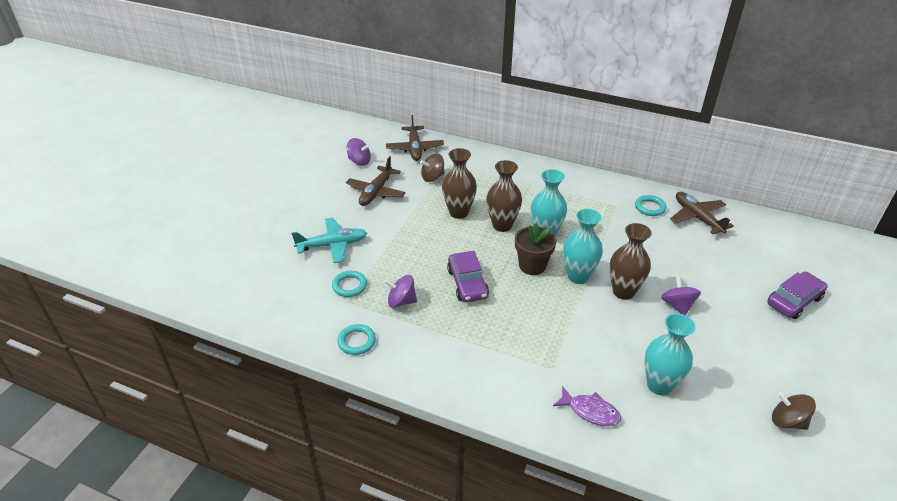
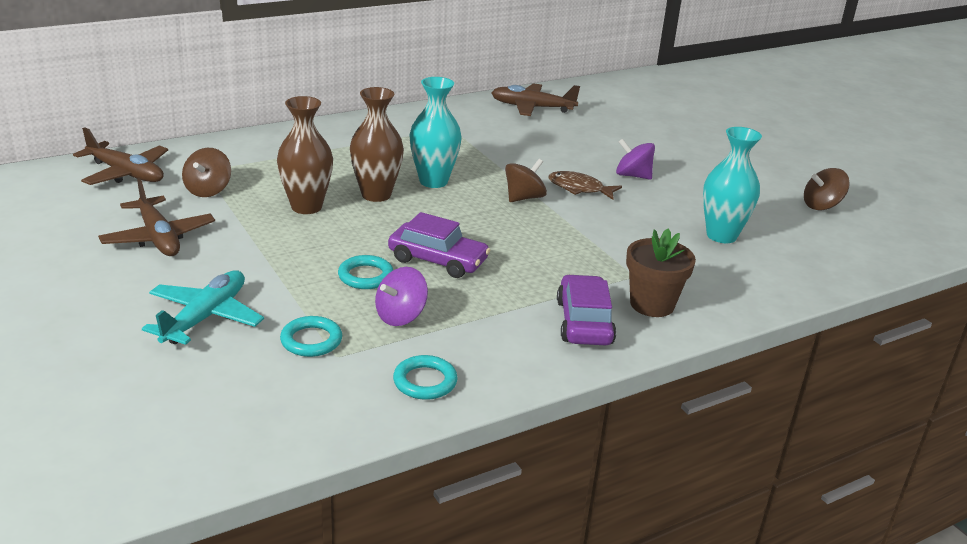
camera: 55 degrees left, 10 degrees down
purple spinning top [346,138,371,166] -> none
brown flower pot [515,223,556,275] -> brown flower pot moved to [626,229,696,317]
purple fish [553,386,621,426] -> none
turquoise vase [563,209,603,284] -> brown spinning top [505,159,547,202]
brown vase [610,223,652,300] -> brown fish [548,171,622,200]
turquoise ring [635,195,666,216] -> turquoise ring moved to [338,255,393,289]
purple car [767,271,828,319] -> purple car moved to [557,274,616,345]

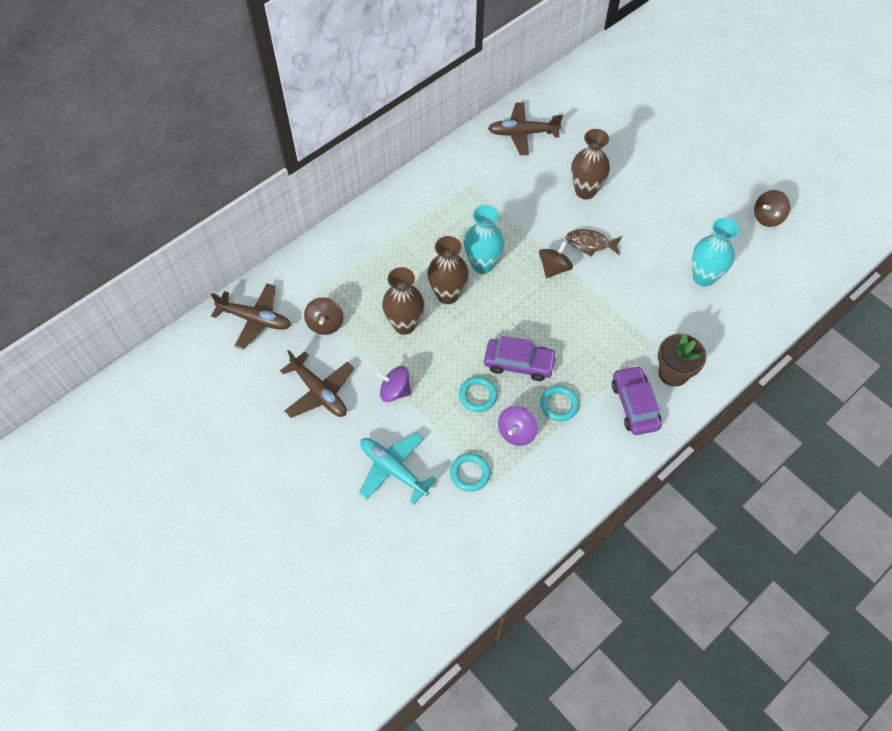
camera: 10 degrees left, 30 degrees up
turquoise plane [142,270,264,345] -> turquoise plane turned 60 degrees counterclockwise [359,433,437,504]
turquoise ring [393,355,458,400] -> turquoise ring moved to [540,386,579,421]
purple spinning top [616,139,655,180] -> purple spinning top moved to [377,366,411,402]
none -> brown vase [571,129,610,200]

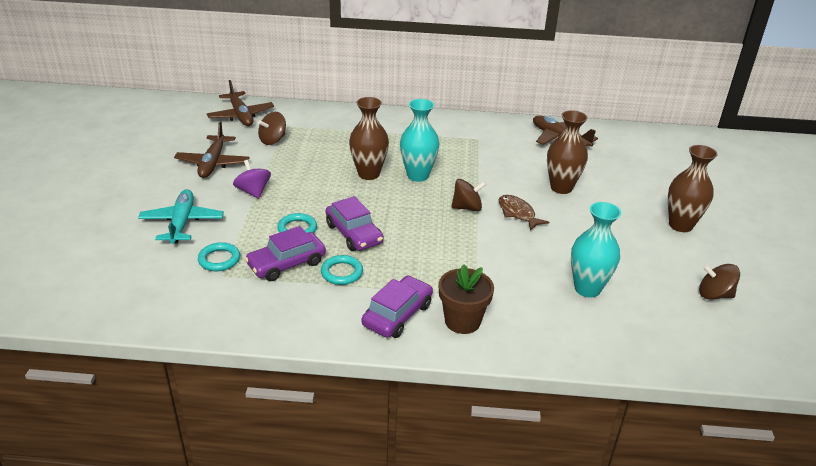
camera: 45 degrees right, 25 degrees down
brown vase [382,267,424,335] -> brown vase moved to [668,145,718,232]
purple spinning top [498,406,538,446] -> purple car [245,226,326,281]

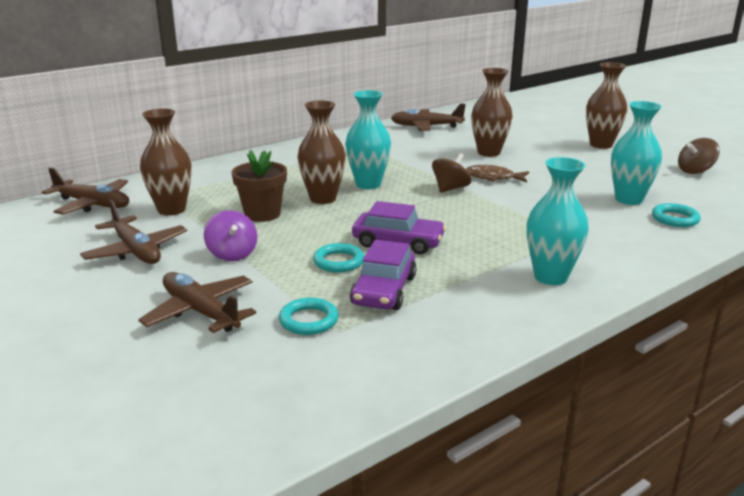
camera: 40 degrees left, 10 degrees down
turquoise plane [138,189,224,244] -> brown plane [138,272,256,333]
purple spinning top [233,160,271,199] -> purple spinning top turned 135 degrees counterclockwise [204,210,257,261]
brown spinning top [258,112,286,145] -> brown vase [140,108,192,216]
turquoise ring [321,255,363,285] -> turquoise ring moved to [652,203,701,227]
purple car [362,275,433,338] -> turquoise vase [526,157,589,285]
brown flower pot [439,264,494,334] -> brown flower pot moved to [232,150,287,222]

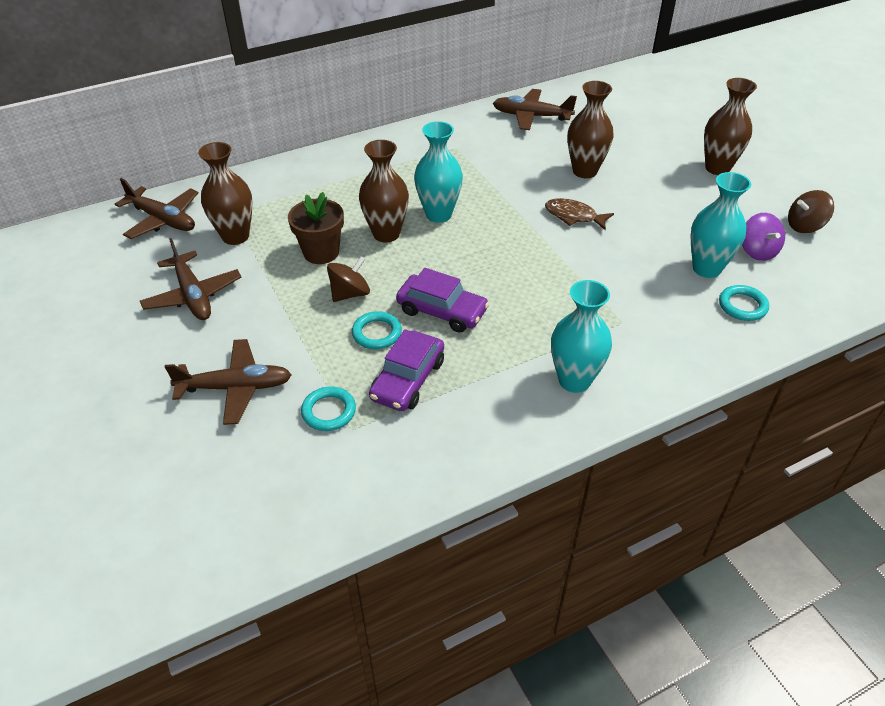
camera: 10 degrees right, 20 degrees up
brown plane [138,272,256,333] -> brown plane turned 120 degrees clockwise [165,339,292,425]
purple spinning top [204,210,257,261] -> purple spinning top moved to [742,213,785,261]
brown spinning top [432,153,471,193] -> brown spinning top moved to [327,256,370,302]

